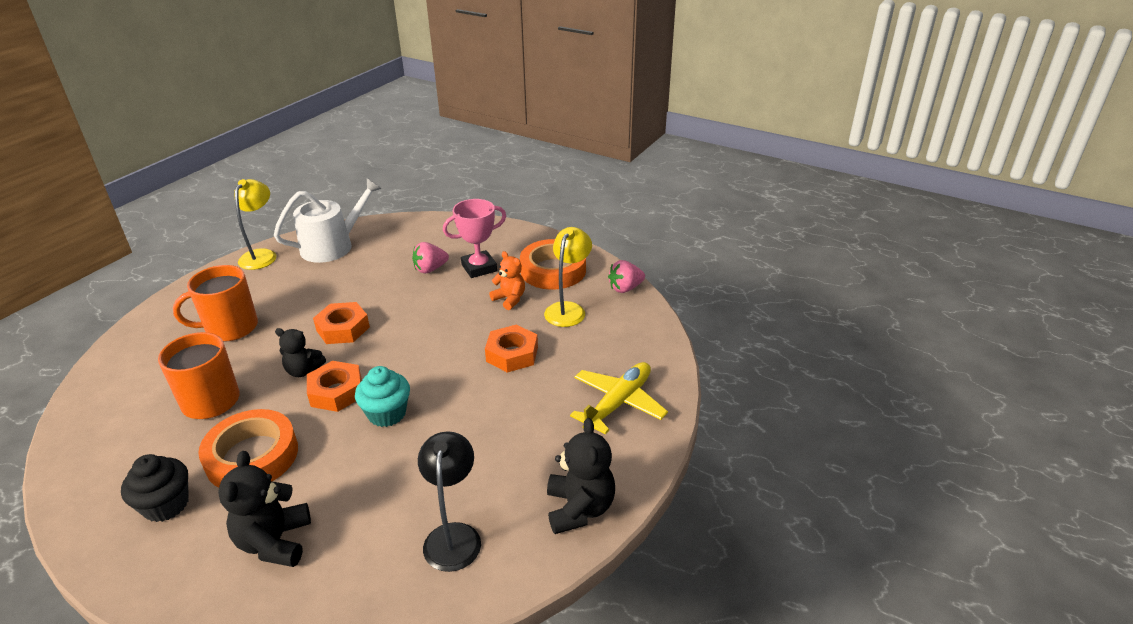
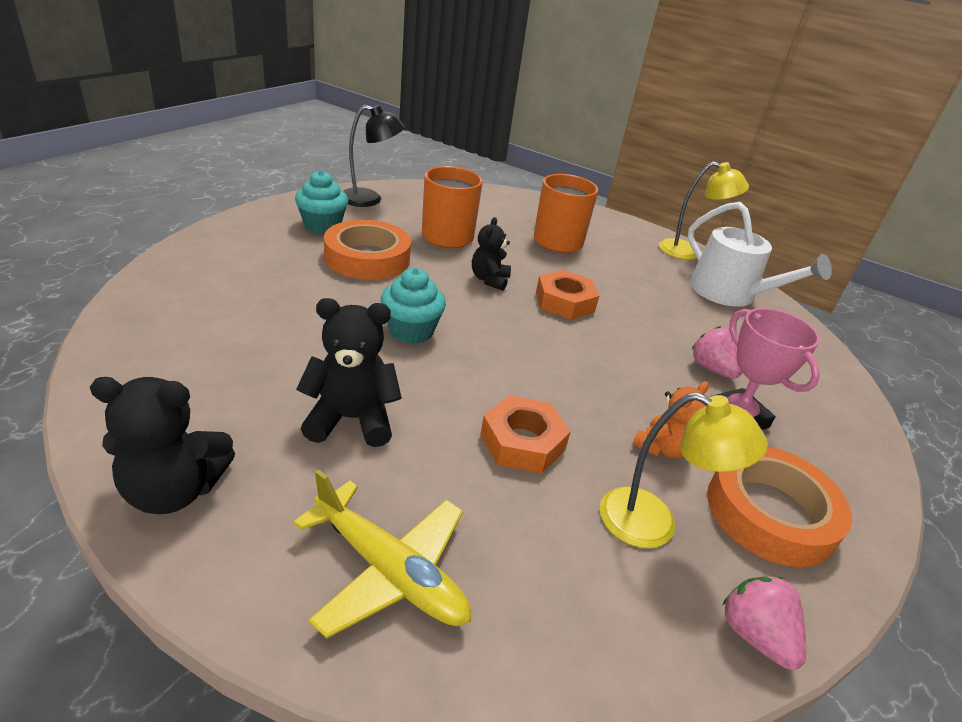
camera: 85 degrees right, 0 degrees up
black cupcake [121,454,189,522] -> turquoise cupcake [295,170,348,234]
black teddy bear [218,451,311,567] -> black teddy bear moved to [296,298,402,447]
orange nut [307,361,362,412] -> none
black lamp [418,431,481,572] -> black lamp moved to [343,105,405,207]

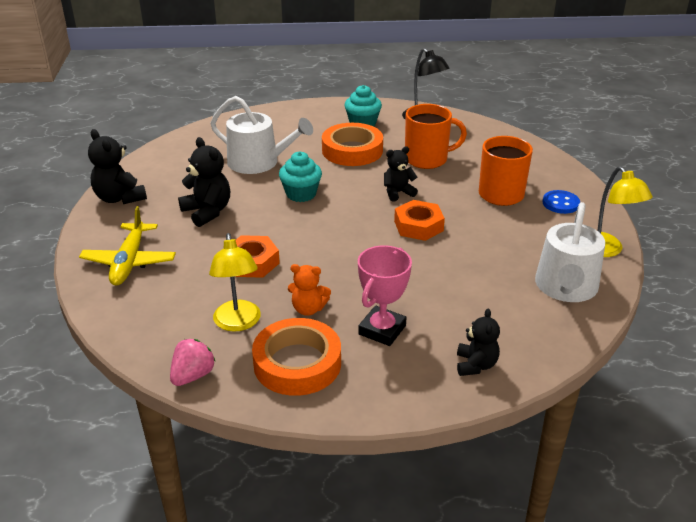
camera: 60 degrees right, 0 degrees up
pink strawberry [691,326,742,379] -> none
none -> white watering can [210,96,313,174]
none -> black teddy bear [457,308,500,376]
none -> blue button [543,190,580,214]

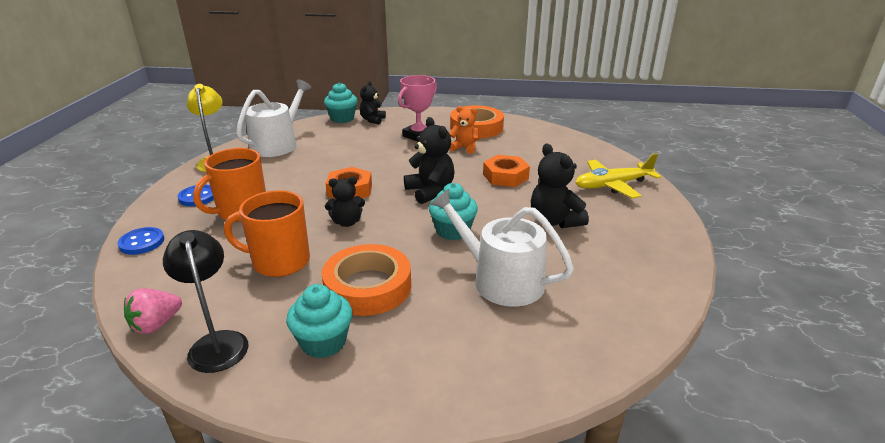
camera: 170 degrees left, 5 degrees down
yellow plane [79,206,176,286] -> yellow plane turned 120 degrees counterclockwise [575,153,661,198]
black teddy bear [88,129,147,204] -> black teddy bear moved to [404,117,455,204]
pink strawberry [170,339,216,386] -> pink strawberry moved to [124,288,182,334]
yellow lamp [209,233,261,332] -> none
none -> blue button [117,227,164,255]
none -> turquoise cupcake [324,82,358,123]

